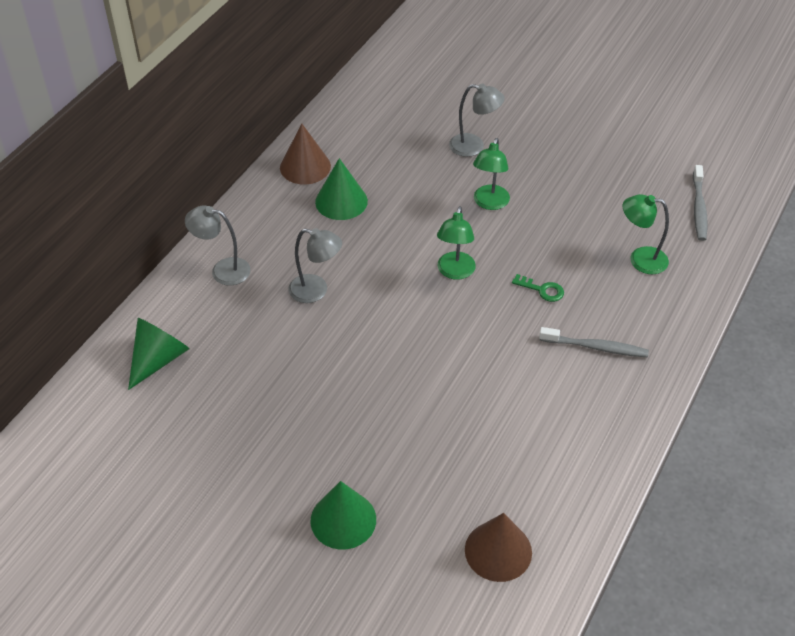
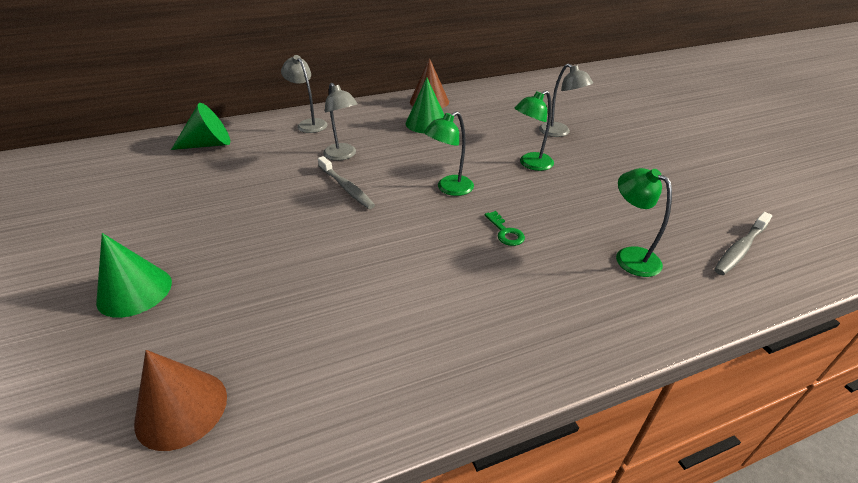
camera: 40 degrees right, 10 degrees down
grey toothbrush [539,327,649,357] -> grey toothbrush moved to [318,156,375,209]

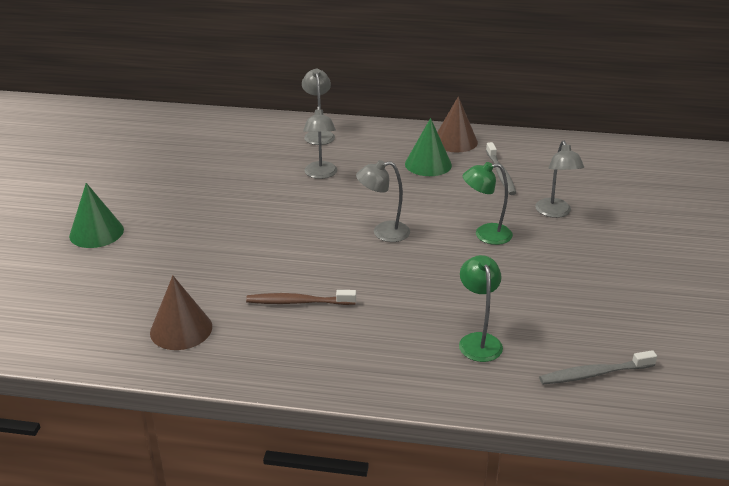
camera: 30 degrees right, 5 degrees down
brown cone [134,350,227,451] -> brown cone moved to [150,276,212,350]
green cone [171,103,230,150] -> none
grey toothbrush [318,156,375,209] -> grey toothbrush moved to [486,142,516,195]
green lamp [424,111,474,196] -> grey lamp [356,160,410,242]
green key [485,211,525,246] -> none
none -> brown toothbrush [246,290,356,305]

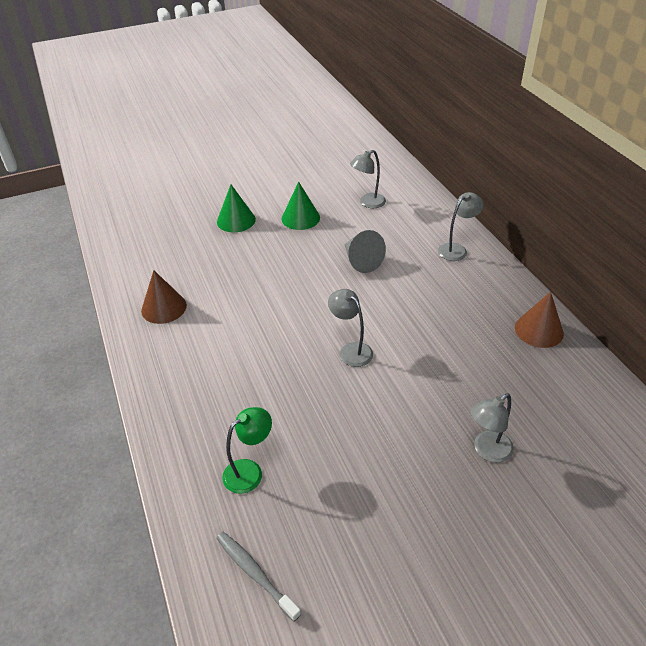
camera: 60 degrees right, 10 degrees up
brown toothbrush [246,290,356,305] -> none
grey lamp [303,106,337,179] -> grey lamp moved to [350,150,386,208]
green cone [405,118,452,176] -> green cone moved to [282,182,320,230]
green lamp [462,162,513,245] -> none
grey toothbrush [486,142,516,195] -> none
none -> grey cone [344,230,386,273]

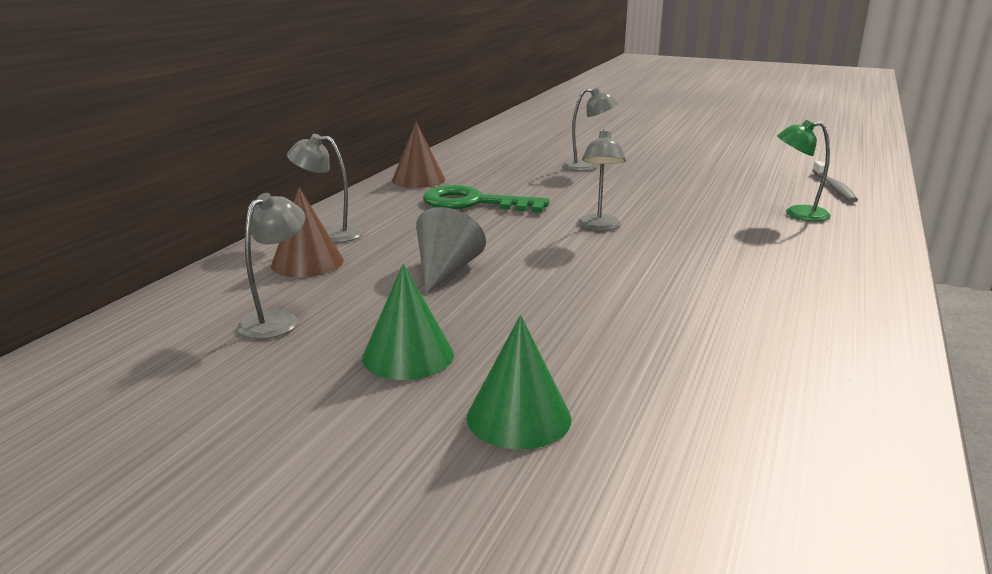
camera: 135 degrees left, 20 degrees down
brown cone [141,270,187,324] -> brown cone moved to [271,188,344,277]
grey lamp [350,150,386,208] -> grey lamp turned 75 degrees counterclockwise [237,193,305,339]
none -> green key [423,185,550,213]

